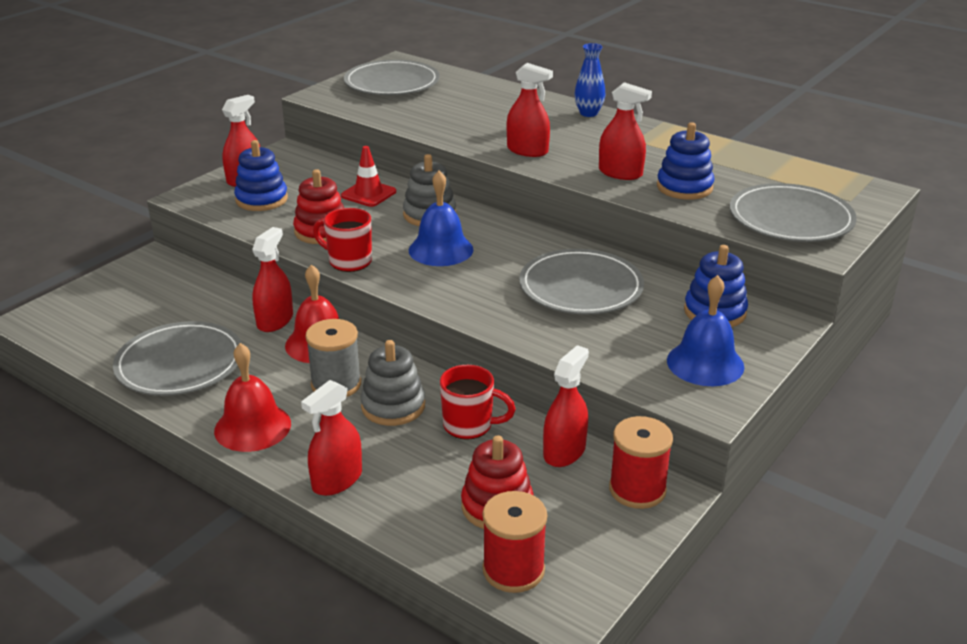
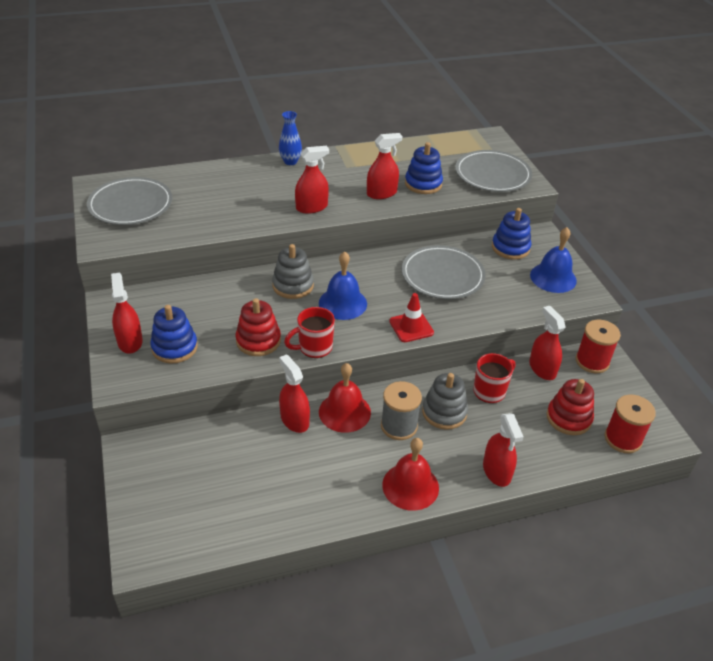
camera: 55 degrees left, 10 degrees up
grey plate [113,321,242,396] -> none
red traffic cone [341,146,396,207] -> red traffic cone moved to [389,293,434,342]

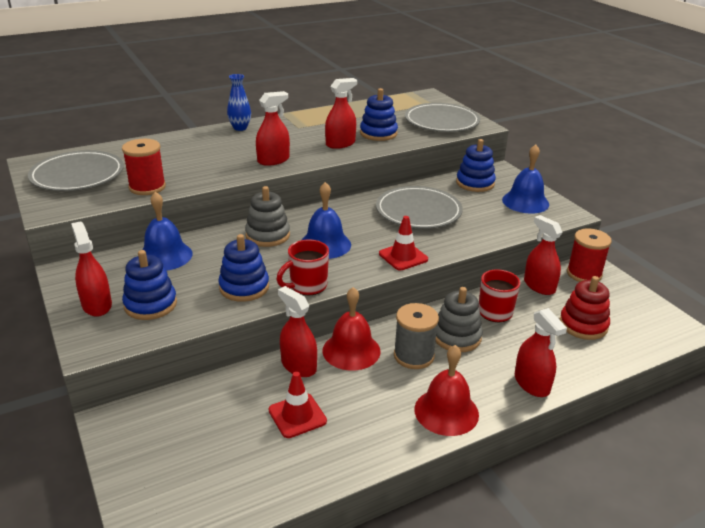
camera: 10 degrees left, 10 degrees down
red stacking toy [236,298,281,356] -> blue stacking toy [218,234,269,302]
red spool [604,394,656,453] -> red spool moved to [122,139,166,195]
none -> blue bell [143,191,192,271]
none -> red traffic cone [269,372,327,438]

